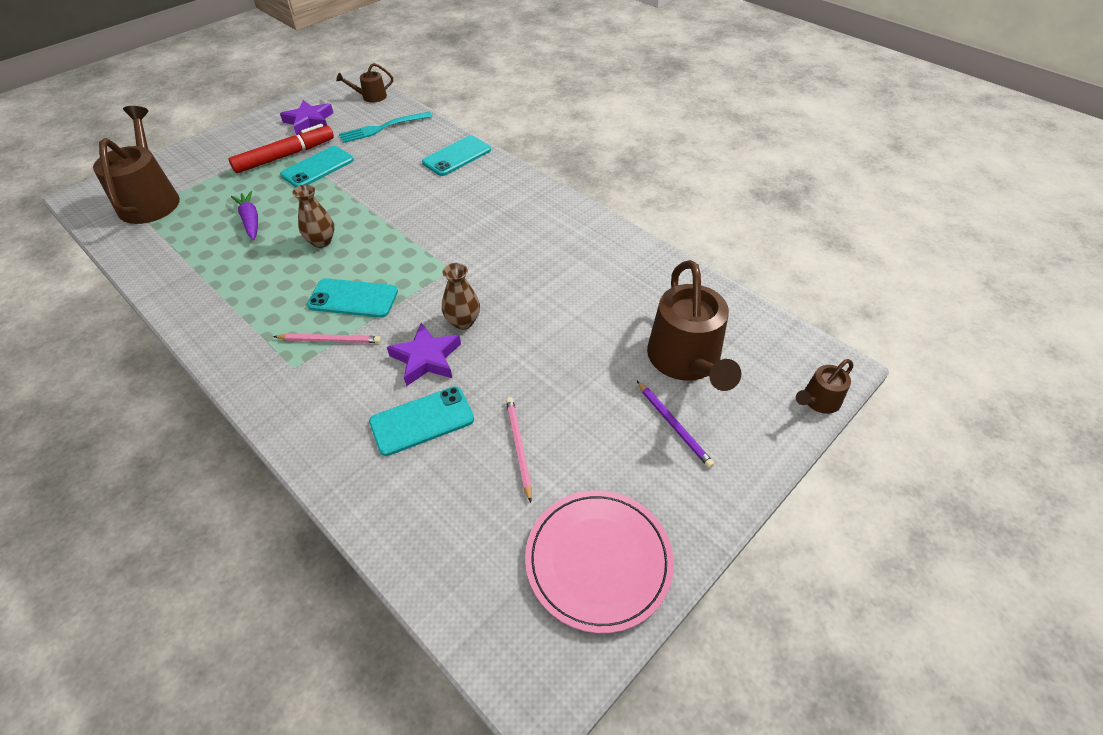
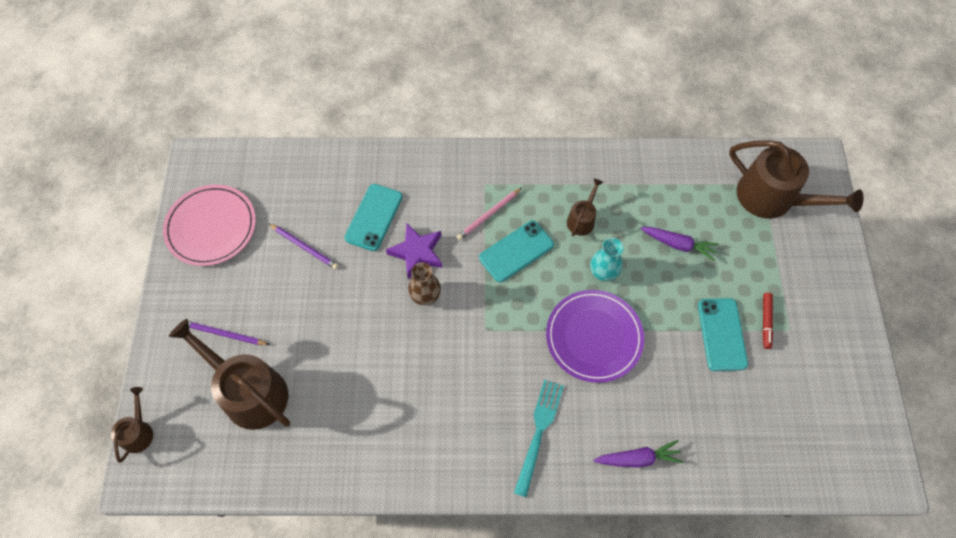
camera: 135 degrees right, 15 degrees up
red marker [229,124,334,173] -> red marker [762,293,773,349], size x0.50
purple star [280,100,333,135] -> none
brown vase [292,184,334,248] -> turquoise vase [590,238,623,281]
brown watering can [336,63,393,103] -> brown watering can moved to [567,178,603,236]
turquoise fork [339,112,433,143] -> turquoise fork moved to [514,380,564,497]
turquoise phone [422,135,491,176] -> purple carrot [593,440,683,467]
pink pencil [506,397,532,503] -> purple pencil [268,223,339,269]
none -> purple plate [546,290,644,383]

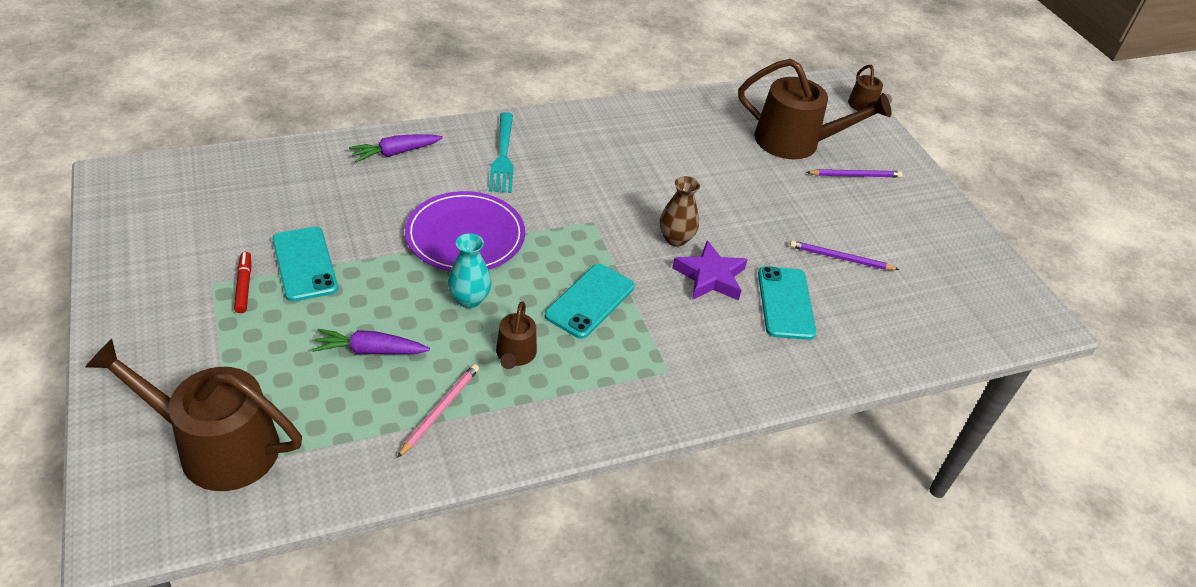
camera: 155 degrees right, 20 degrees down
pink plate [163,185,256,266] -> none
pink pencil [457,188,522,240] -> pink pencil moved to [397,364,479,458]

